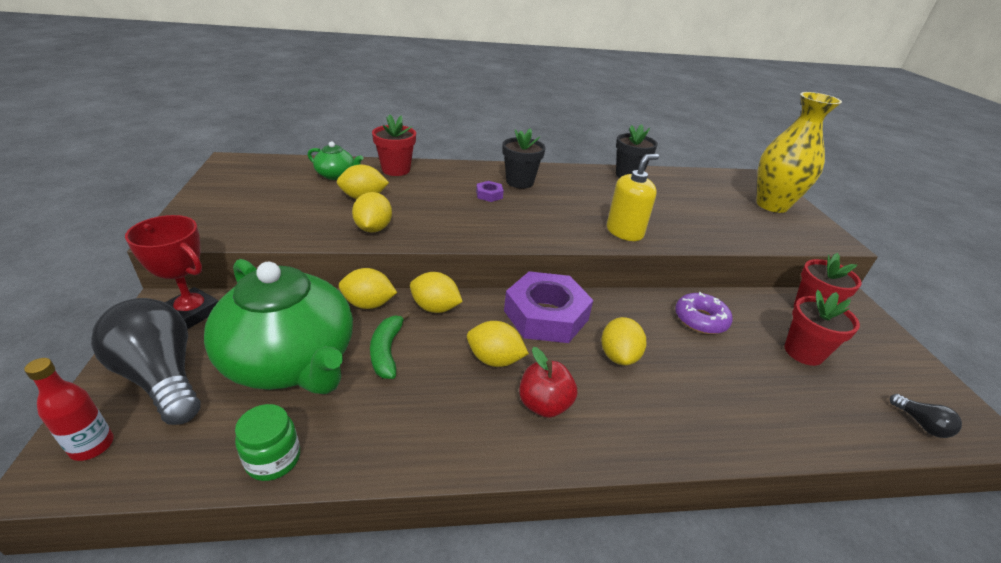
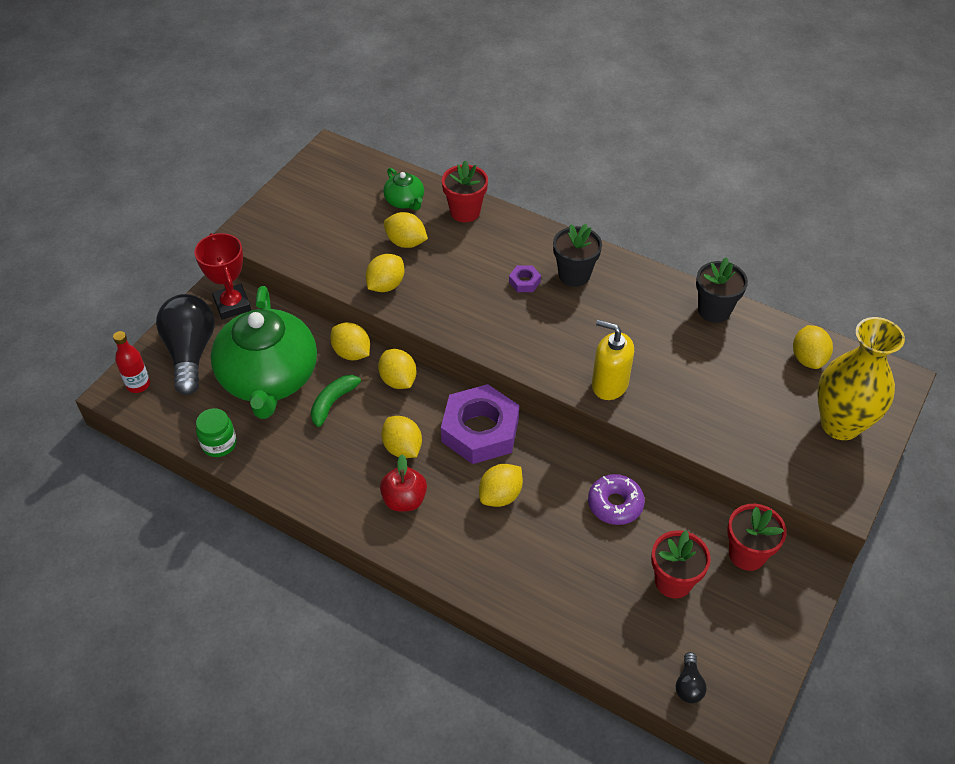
camera: 40 degrees right, 15 degrees up
yellow soap dispenser [607,154,659,241] -> yellow soap dispenser turned 150 degrees counterclockwise [592,320,634,400]
none -> yellow lemon [793,325,833,369]

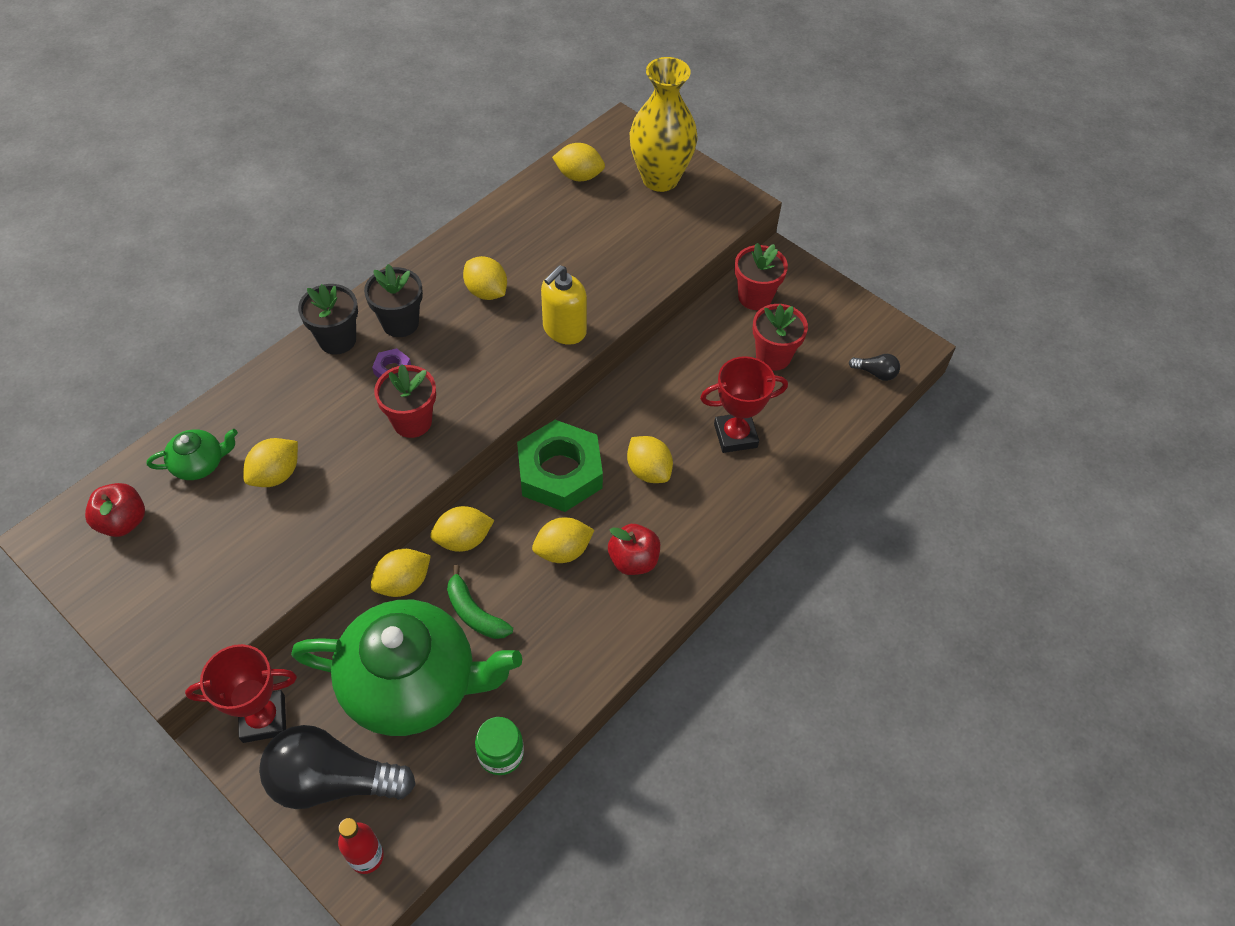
camera: 80 degrees left, 5 degrees up
yellow lemon [366,254,404,292] -> yellow lemon moved to [463,256,507,300]
purple nut [441,384,519,464] -> green nut [517,420,603,512]
red flower pot [442,160,488,222] -> red flower pot moved to [374,364,436,438]
purple donut [588,474,645,525] -> none
black flower pot [696,257,748,323] -> black flower pot moved to [298,284,358,354]
none -> red apple [85,483,145,537]
none -> red trophy [700,356,788,453]

